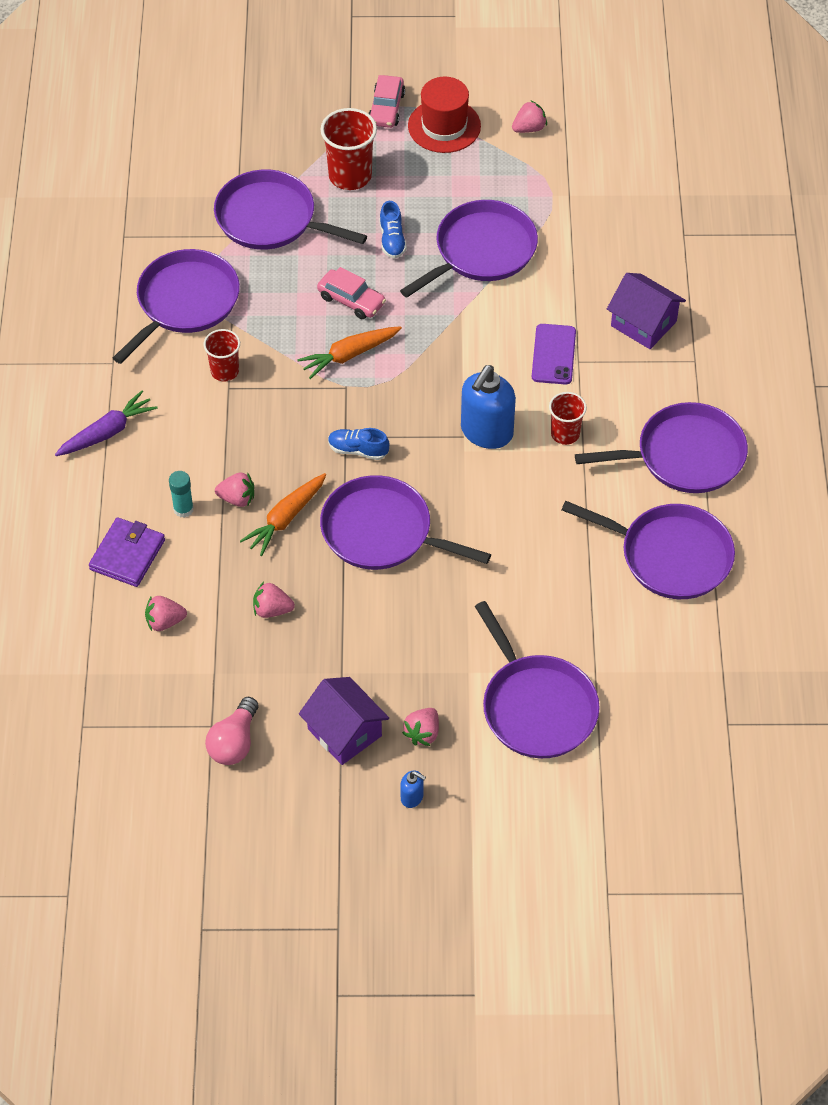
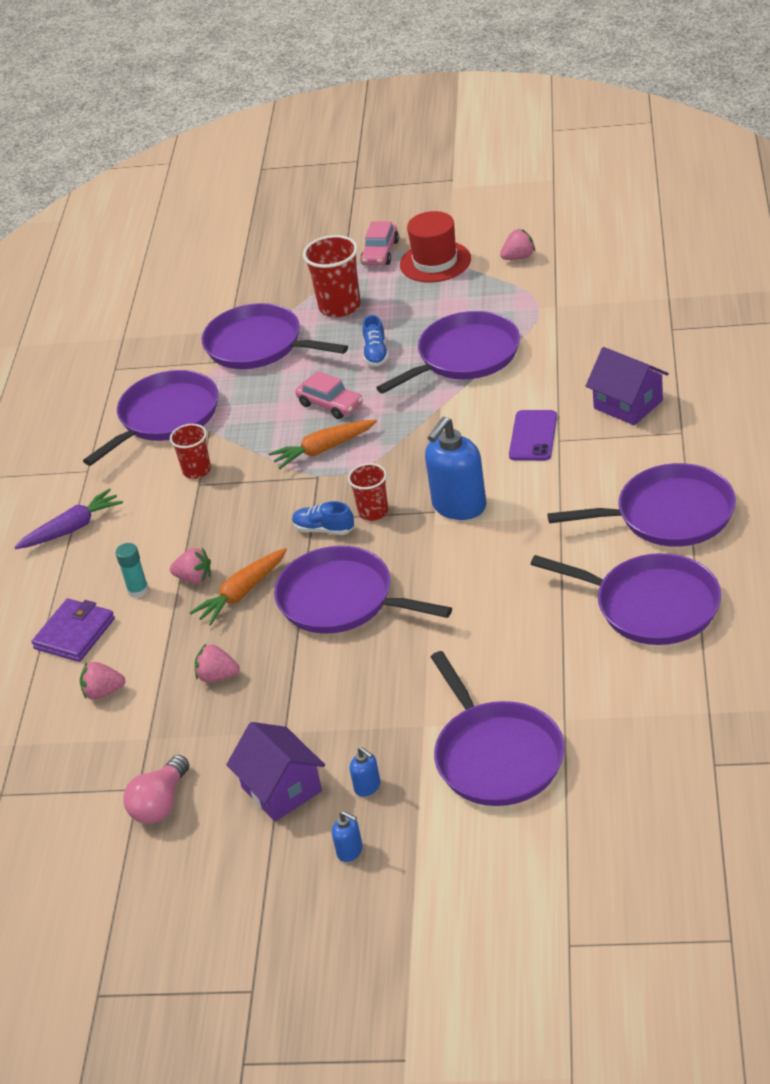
camera: 10 degrees right, 15 degrees down
pink strawberry [402,708,439,746] -> blue soap dispenser [350,747,380,797]
red cup [549,392,587,445] -> red cup moved to [348,463,388,521]

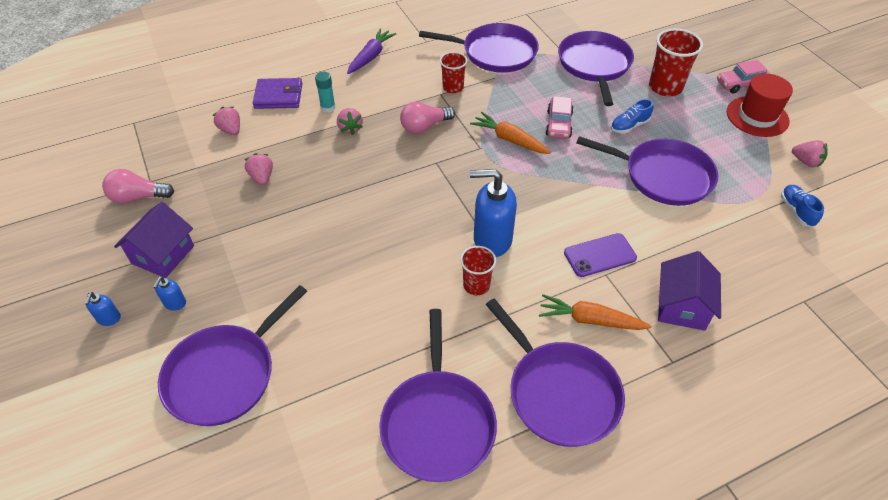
camera: 55 degrees right, 10 degrees up
purple carrot [14,488,123,549] -> purple carrot turned 90 degrees counterclockwise [347,28,396,74]
orange carrot [189,548,287,626] -> orange carrot moved to [539,294,652,330]
purple pan [274,546,452,634] -> none
blue shoe [292,501,354,535] -> blue shoe moved to [781,185,824,227]
red cup [348,463,388,521] -> red cup moved to [460,246,496,295]
none -> pink light bulb [400,101,455,134]

